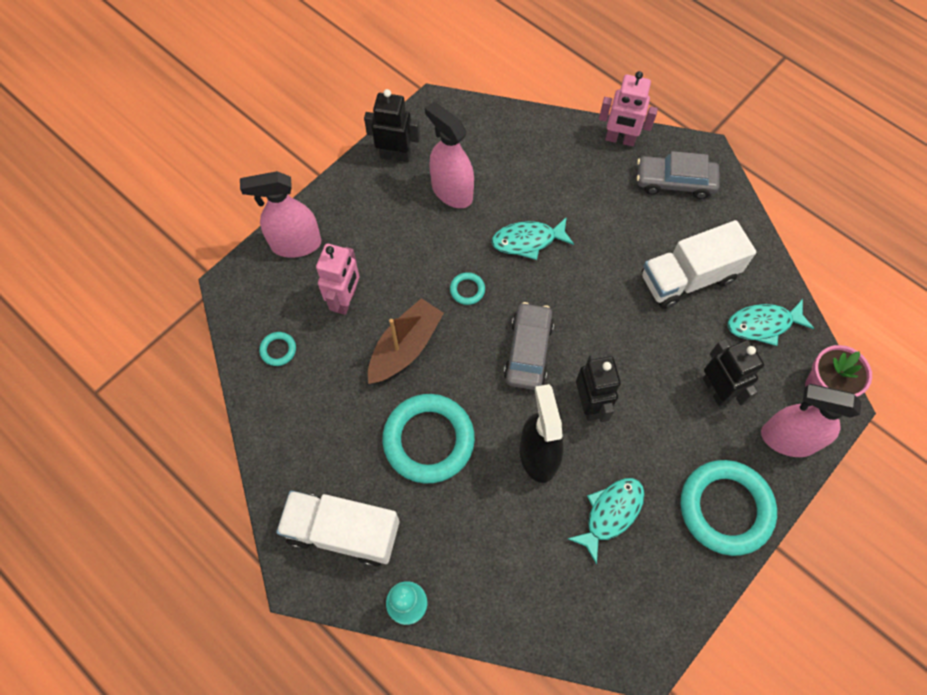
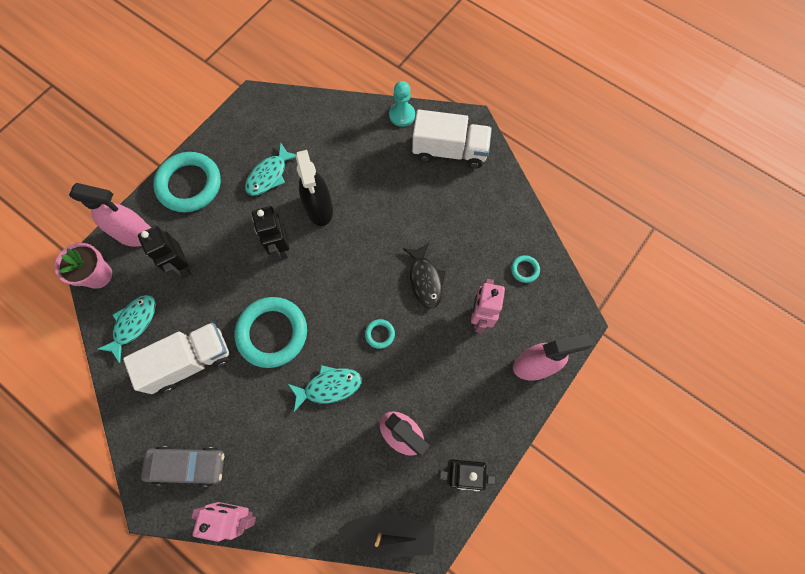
camera: 175 degrees right, 5 degrees up
brown boat [368,298,444,384] -> black fish [404,243,446,308]
turquoise ring [382,394,475,483] -> turquoise ring moved to [234,297,307,368]
grey car [504,302,554,390] -> none
turquoise fish [728,299,814,346] -> turquoise fish turned 45 degrees counterclockwise [98,295,156,363]
none -> black boat [338,513,435,557]

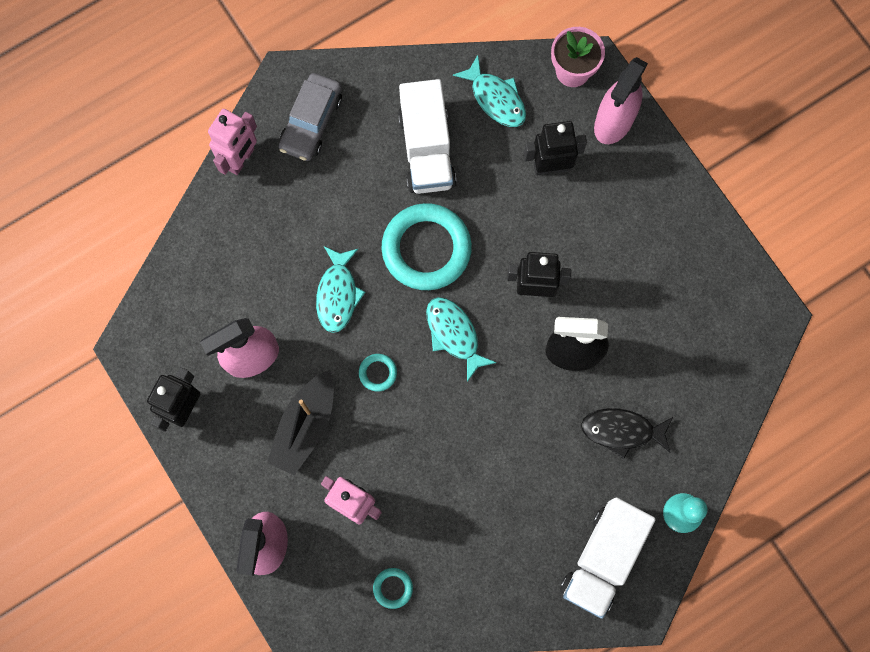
camera: 110 degrees right, 5 degrees up
turquoise ring [153,152,221,213] -> none
turquoise fish [245,143,296,196] -> turquoise fish moved to [426,297,497,382]
black boat [338,513,435,557] -> black boat moved to [267,370,334,476]
black fish [404,243,446,308] -> black fish moved to [581,408,673,459]

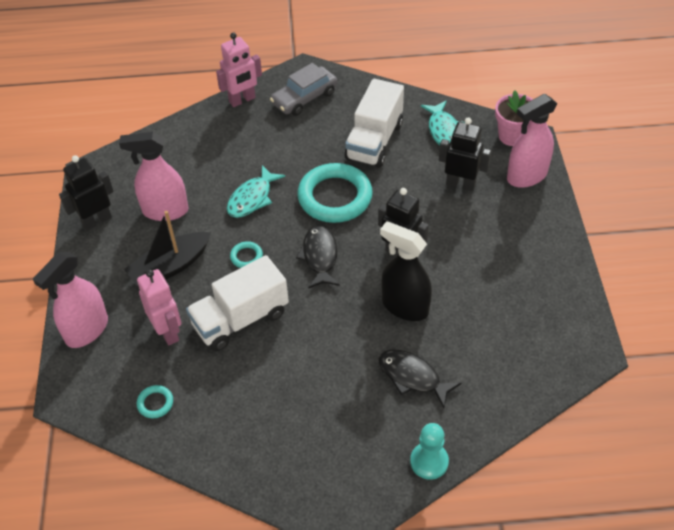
camera: 30 degrees right, 25 degrees down
turquoise fish [426,297,497,382] -> black fish [296,225,340,288]
white truck [560,497,656,619] -> white truck moved to [186,255,289,351]

